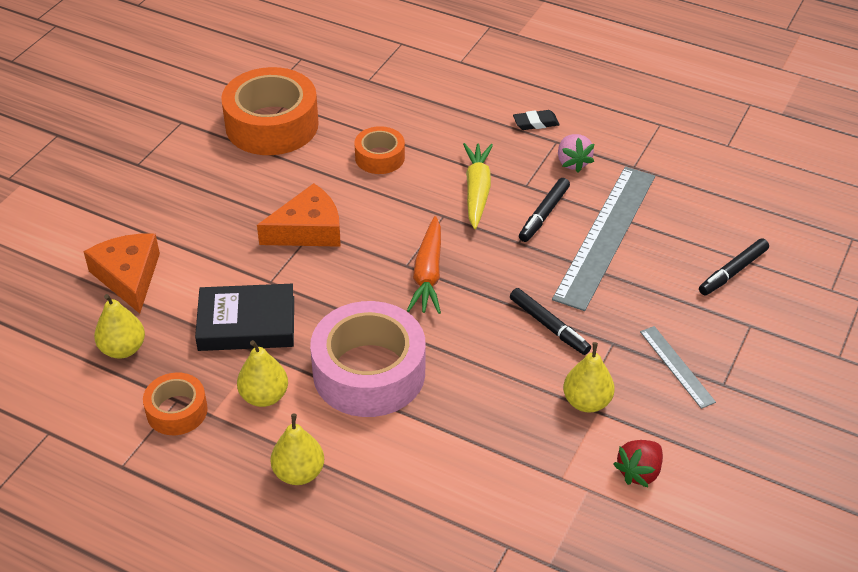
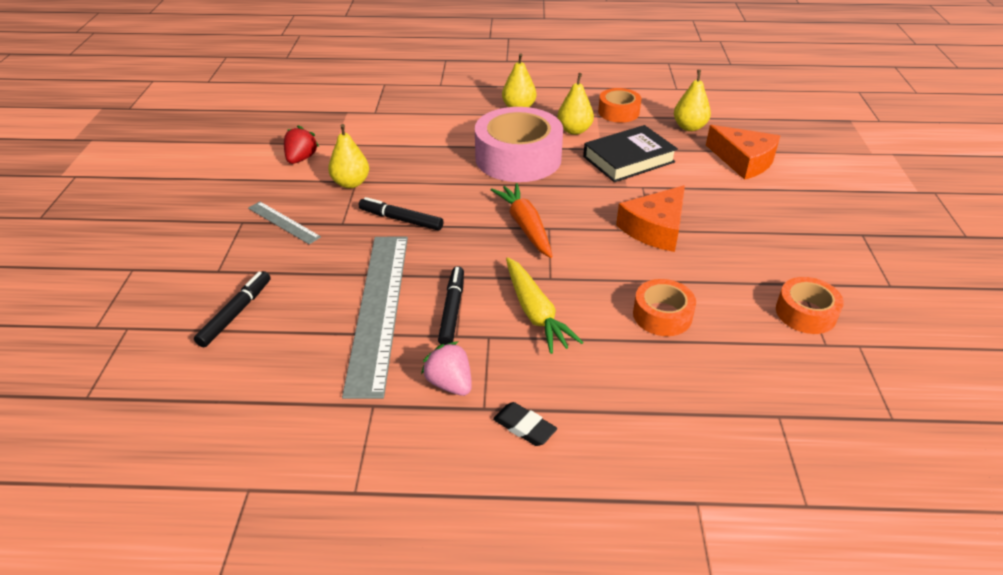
camera: 155 degrees right, 5 degrees down
orange tape [221,67,319,155] -> orange tape [776,277,844,334], size x0.52
black eraser [513,110,560,130] -> black eraser turned 75 degrees clockwise [493,402,557,446]

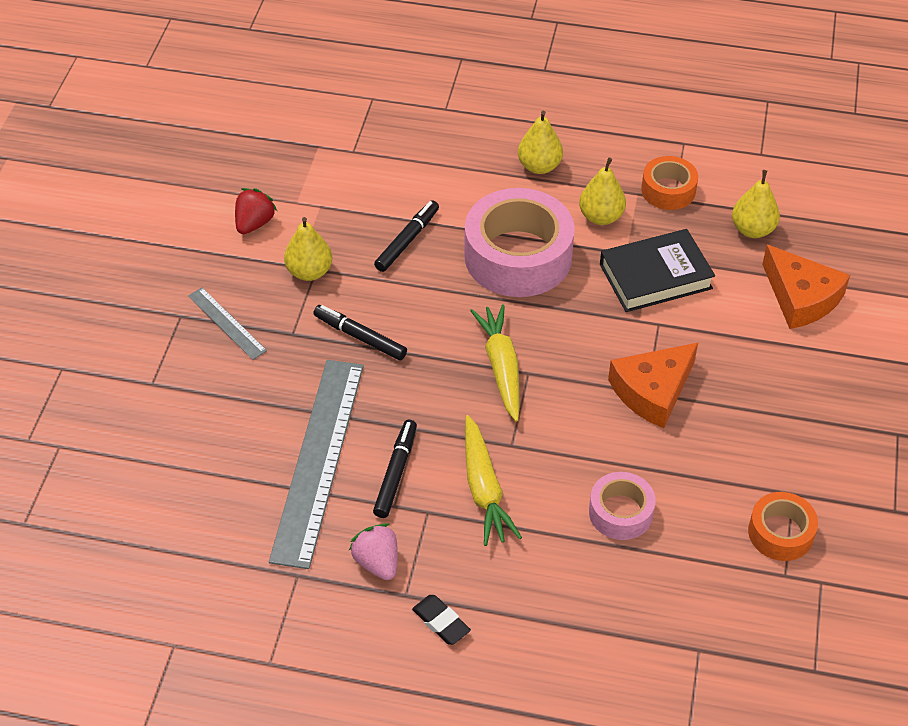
camera: 10 degrees right, 10 degrees up
black marker [194,271,271,347] -> black marker moved to [374,200,439,272]
orange carrot [491,183,553,258] -> yellow carrot [470,304,519,422]
orange tape [633,279,696,336] -> pink tape [589,472,656,540]

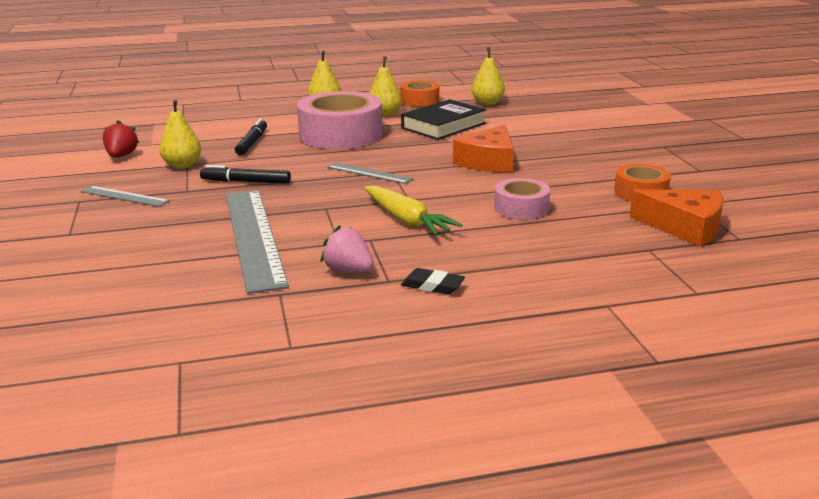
camera: 25 degrees left, 25 degrees down
black marker [373,420,417,518] -> none
yellow carrot [470,304,519,422] -> grey ruler [327,162,414,184]
orange cheese [762,245,850,329] -> orange cheese moved to [630,189,723,247]

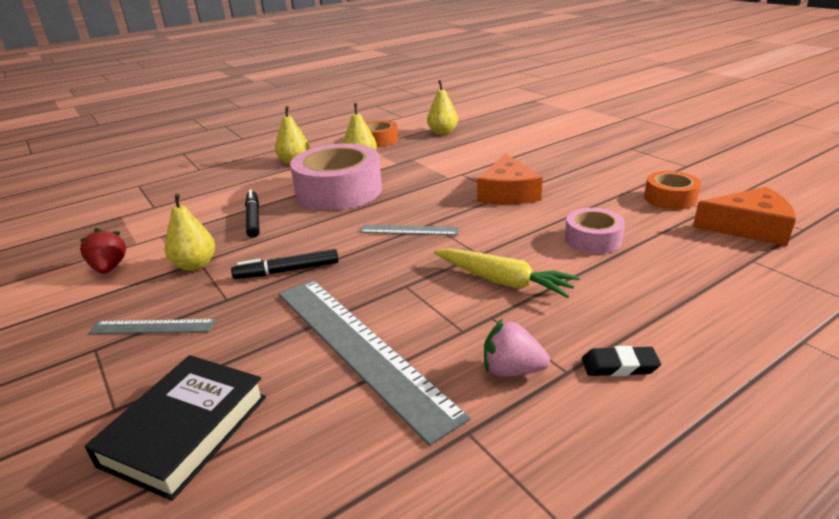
camera: 20 degrees left, 5 degrees up
black book [401,99,486,140] -> black book moved to [85,355,266,501]

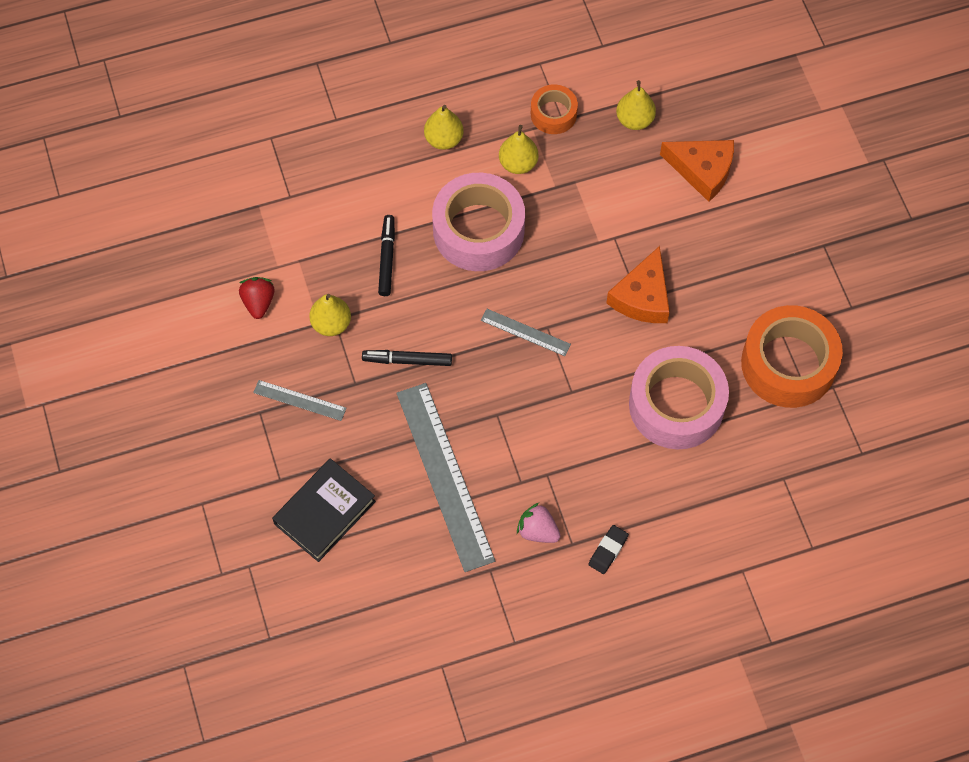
camera: 15 degrees right, 35 degrees up
yellow carrot [434,248,580,298] -> none
pink tape [565,208,625,254] -> pink tape [629,346,729,449], size x1.91
black eraser [582,346,661,376] -> black eraser turned 75 degrees counterclockwise [588,525,629,574]
orange tape [644,171,701,210] -> orange tape [741,305,843,408], size x1.91
orange cheese [693,187,796,246] -> orange cheese moved to [660,140,734,202]

